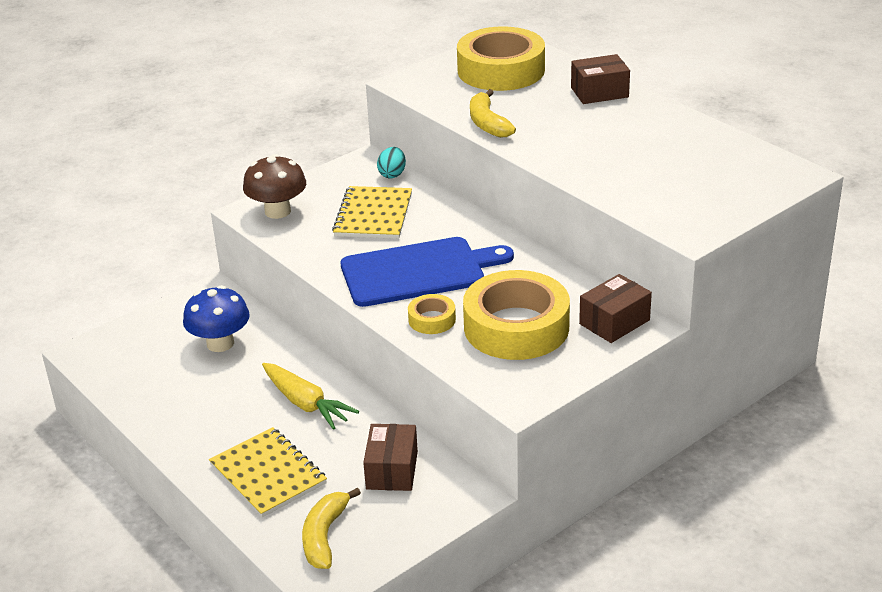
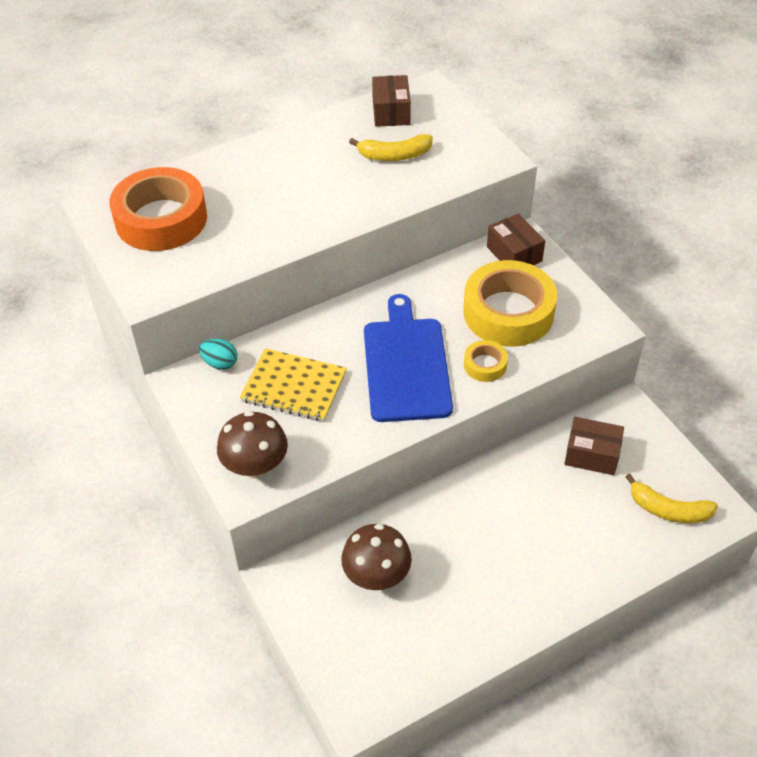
camera: 80 degrees left, 15 degrees up
blue mushroom [183,285,250,352] -> brown mushroom [341,524,412,590]
yellow notebook [209,427,327,517] -> none
yellow carrot [262,363,359,430] -> none
yellow tape [457,26,545,91] -> orange tape [109,167,207,251]
yellow banana [470,89,516,138] -> yellow banana moved to [349,134,433,161]
brown box [571,54,630,104] -> brown box moved to [372,75,411,127]

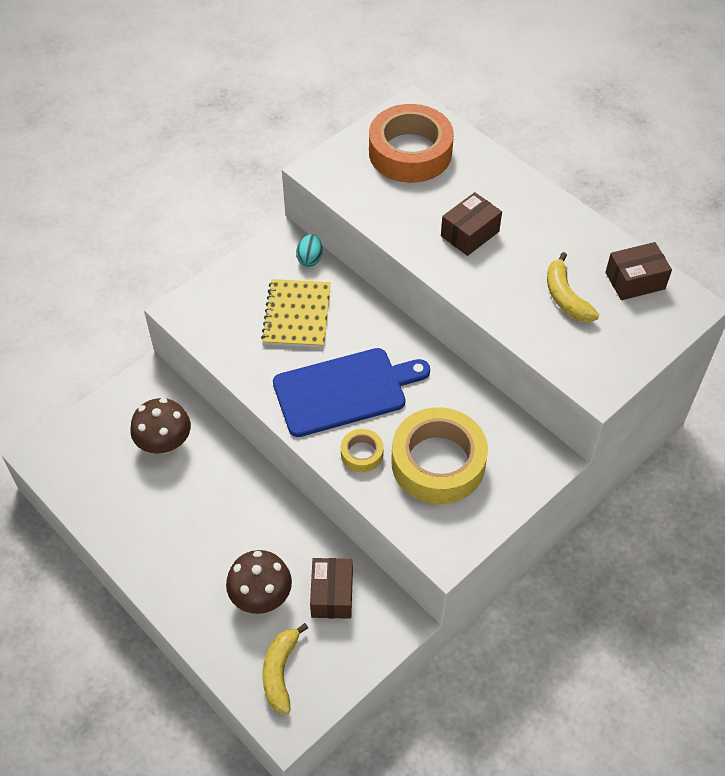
camera: 75 degrees right, 5 degrees up
brown mushroom [217,411,288,478] -> brown mushroom moved to [226,550,292,614]
brown box [487,214,545,265] -> brown box moved to [441,192,502,256]

